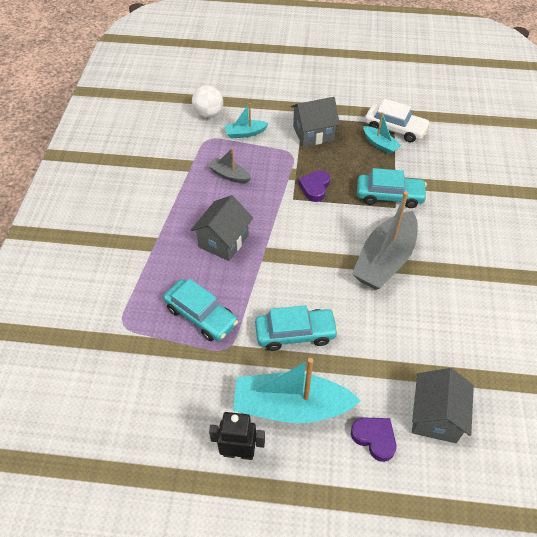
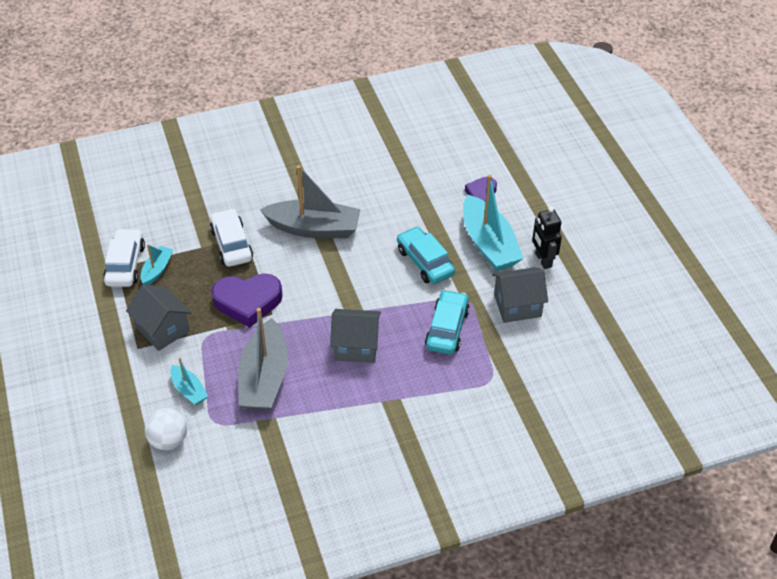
camera: 115 degrees left, 5 degrees down
grey boat [208,148,251,183] -> grey boat [238,308,288,411], size x2.01
purple heart [298,170,330,202] -> purple heart [212,273,283,328], size x1.72
turquoise car [357,168,427,208] -> white car [210,208,253,267]
grey house [412,368,474,443] -> grey house moved to [492,267,548,323]

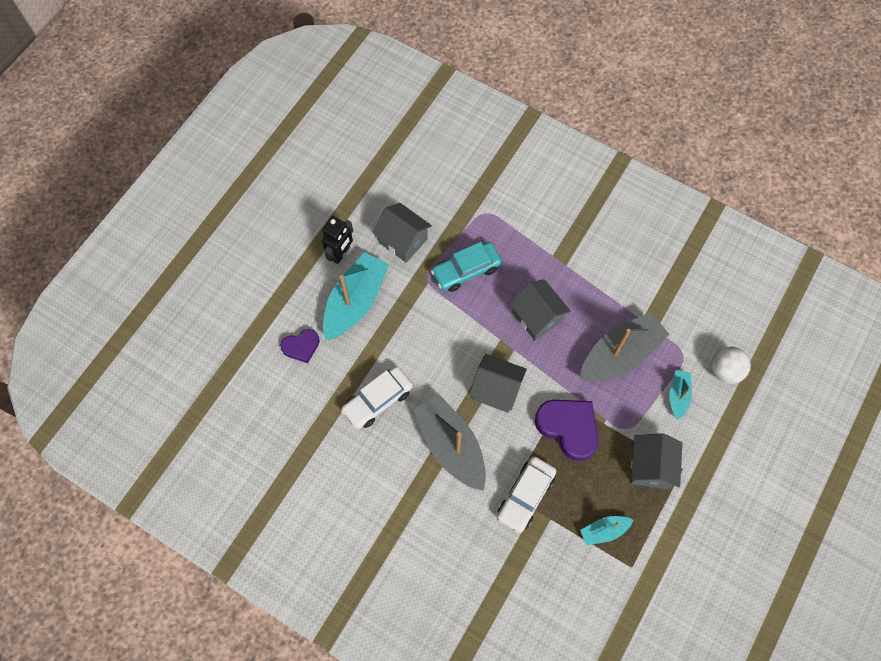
camera: 130 degrees left, 20 degrees up
white car [103,228,145,287] -> white car moved to [341,366,413,429]
turquoise car [397,226,455,284] -> none
none -> grey house [469,354,527,413]

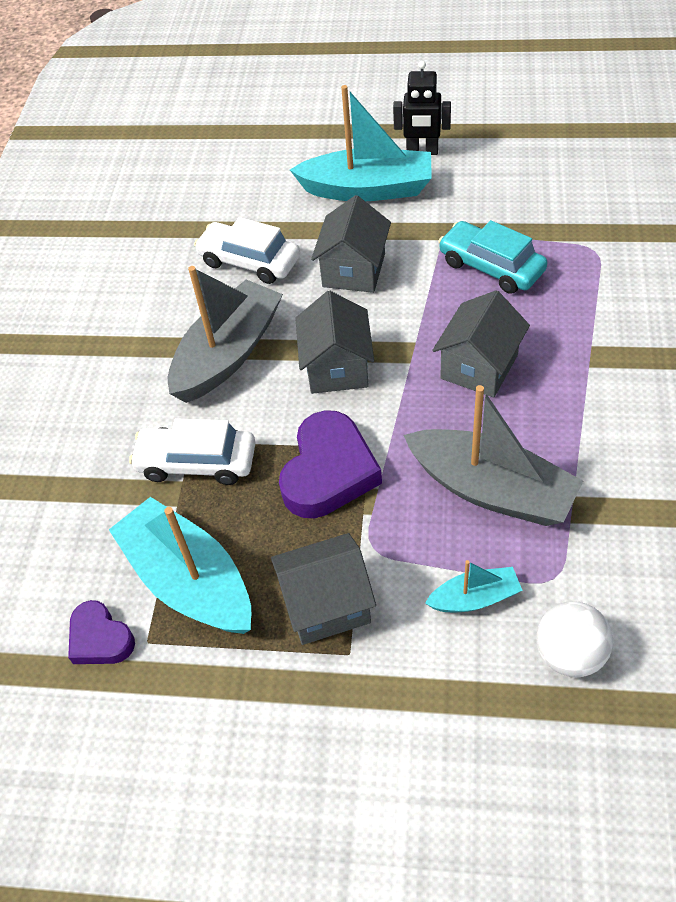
camera: 70 degrees right, 15 degrees down
purple heart [280,329,320,363] -> purple heart moved to [68,600,135,664]
grey house [372,203,432,263] -> grey house moved to [311,195,391,293]
turquoise boat [580,516,633,545] -> turquoise boat [109,497,251,634], size x2.01

